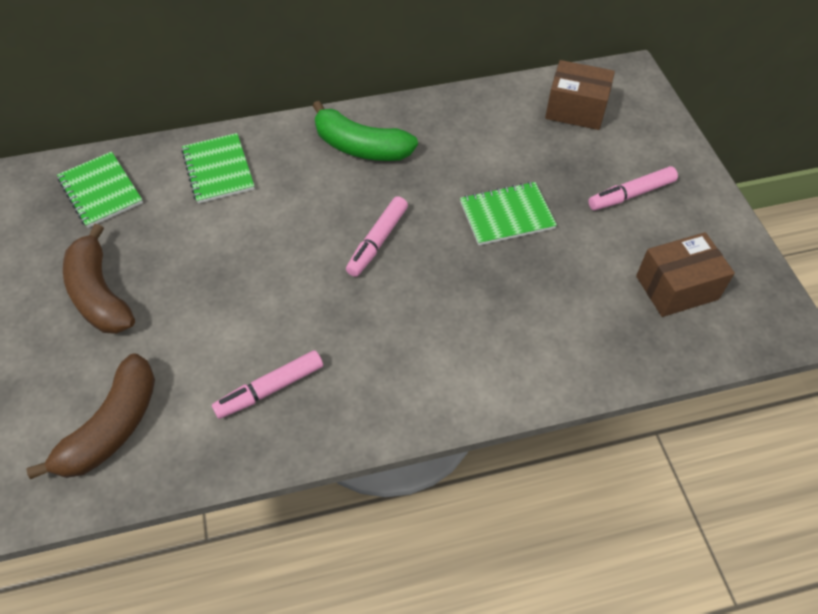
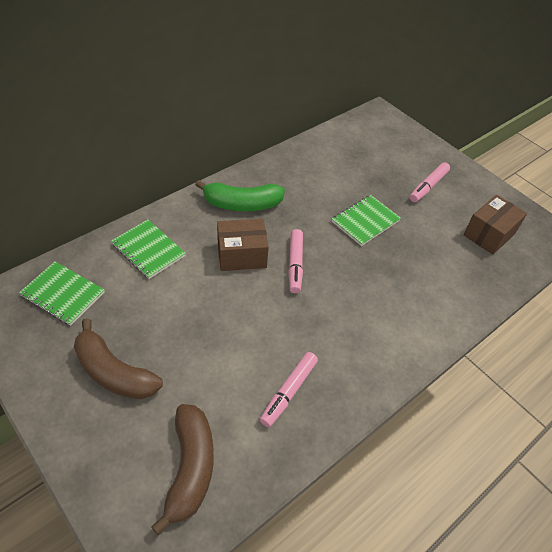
camera: 30 degrees left, 5 degrees down
brown box [545,60,615,130] -> brown box moved to [217,219,269,271]

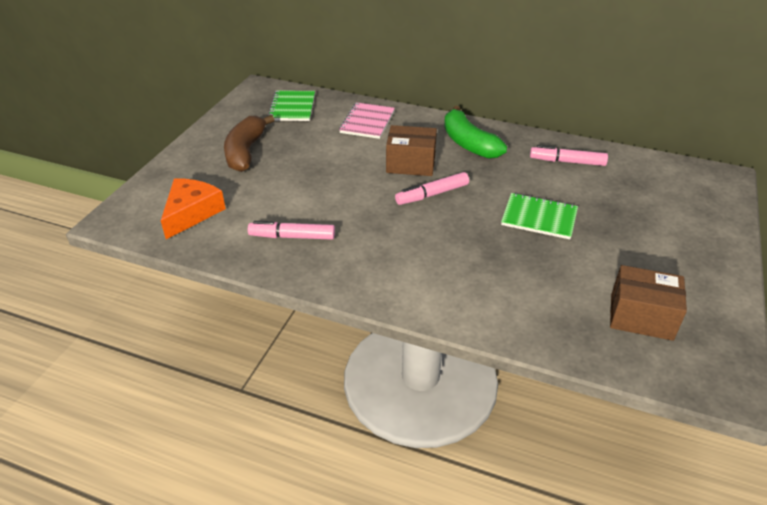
camera: 65 degrees right, 10 degrees down
green notebook [111,220,186,279] -> pink notebook [339,102,395,139]
brown banana [151,404,214,535] -> orange cheese [161,178,226,239]
brown box [217,219,269,271] -> brown box turned 45 degrees counterclockwise [386,125,437,176]
pink marker [410,162,450,202] -> pink marker moved to [530,145,608,166]

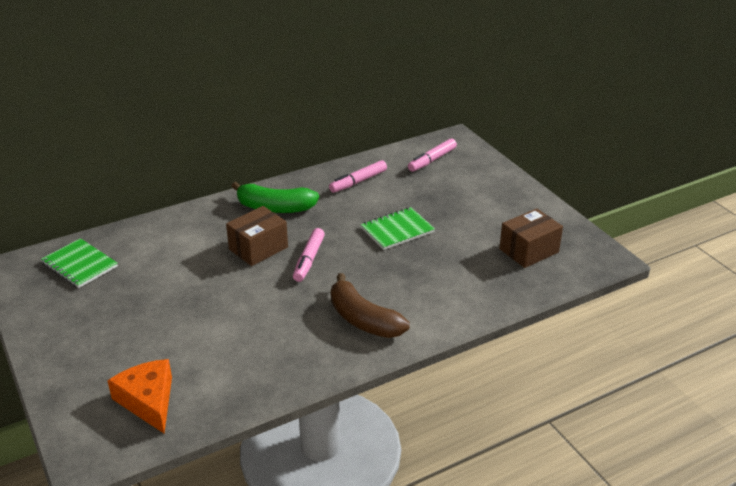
camera: 50 degrees left, 5 degrees down
brown banana [224,115,275,172] -> brown banana moved to [331,273,410,338]
pink marker [248,221,335,240] -> pink marker moved to [408,138,457,172]
pink notebook [339,102,395,139] -> none

